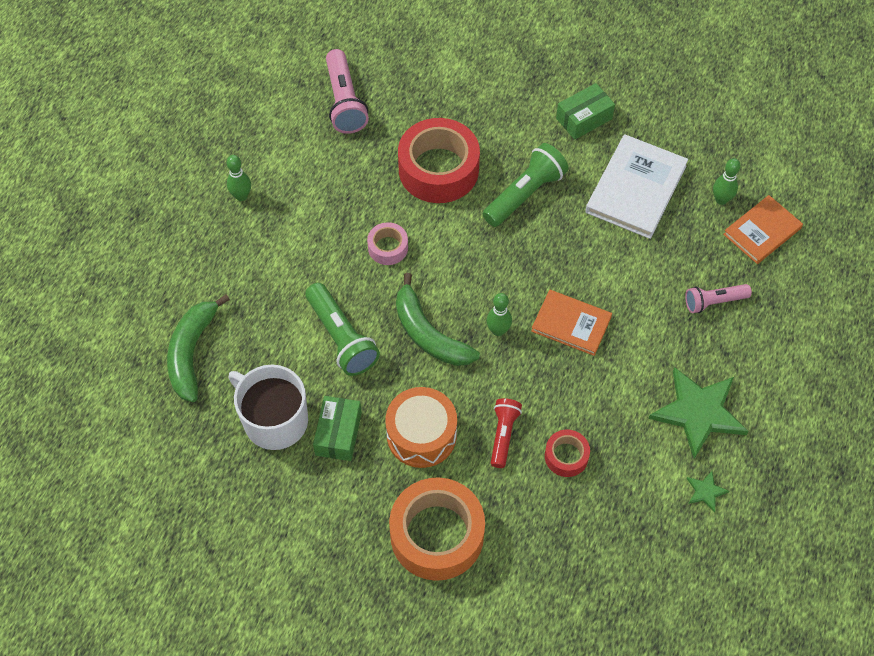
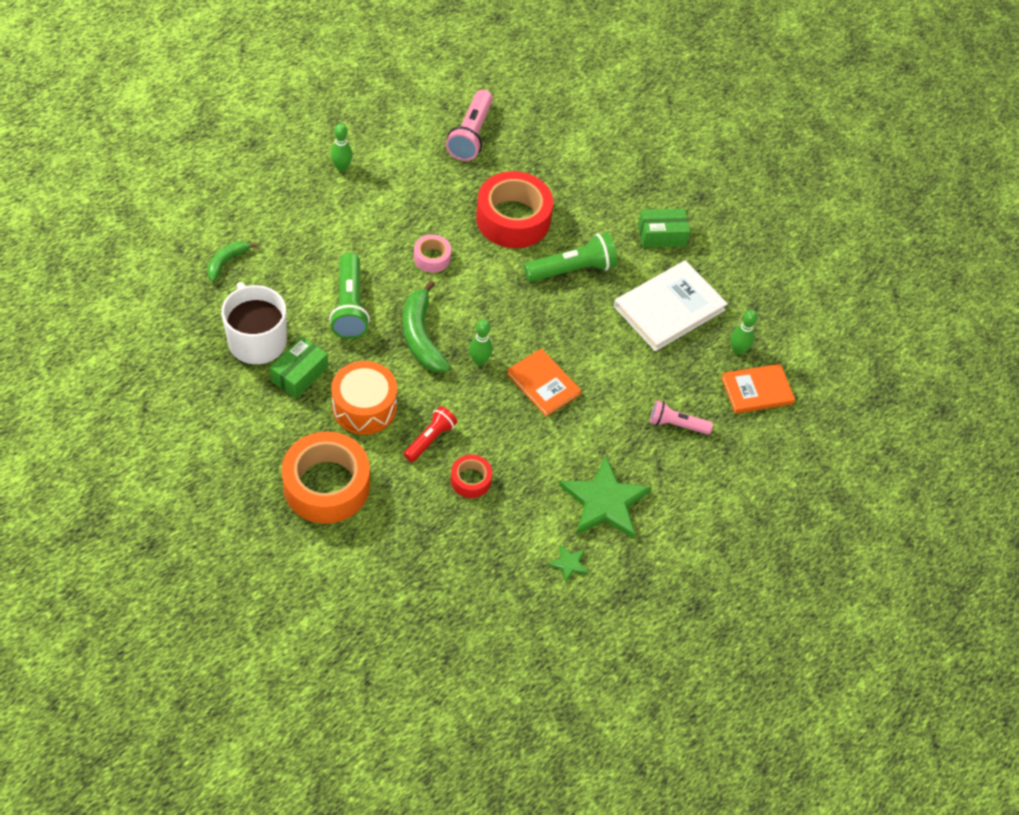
camera: 20 degrees right, 5 degrees down
green banana [167,294,230,402] -> green banana [207,241,257,282], size x0.58

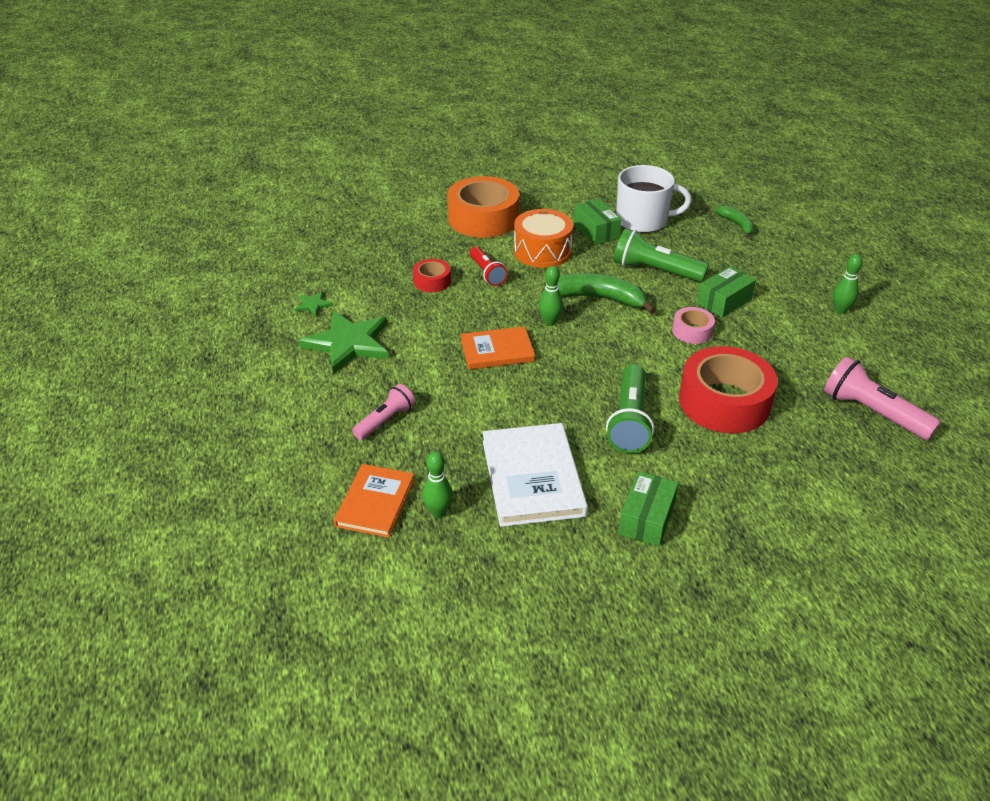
camera: 125 degrees right, 15 degrees down
none -> green box [697,266,756,318]

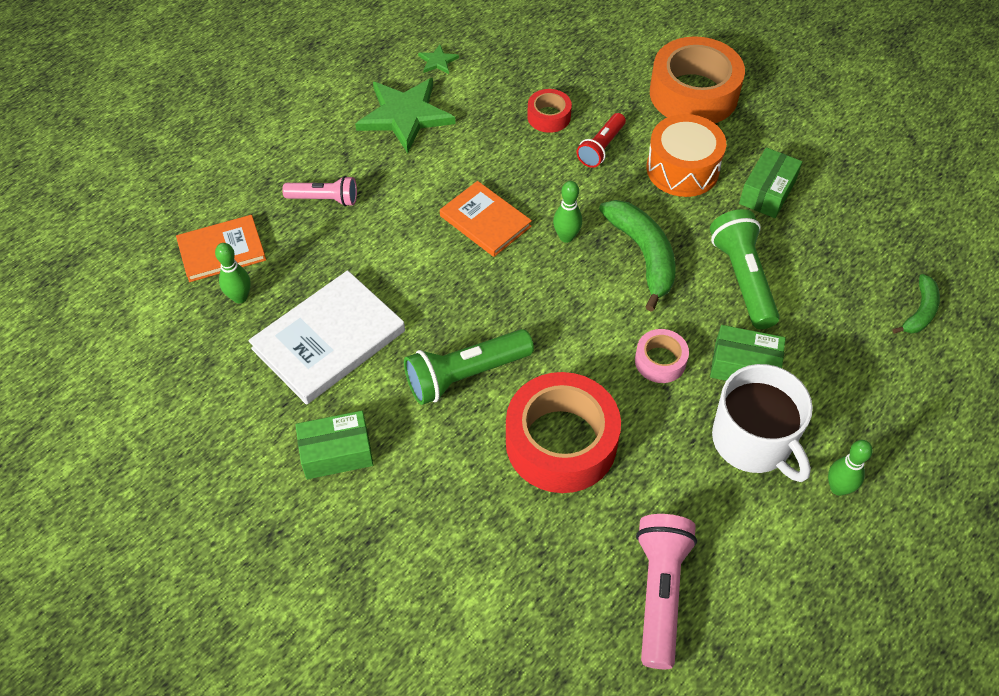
camera: 55 degrees right, 15 degrees up
white mug [616,165,692,233] -> white mug moved to [712,364,813,482]

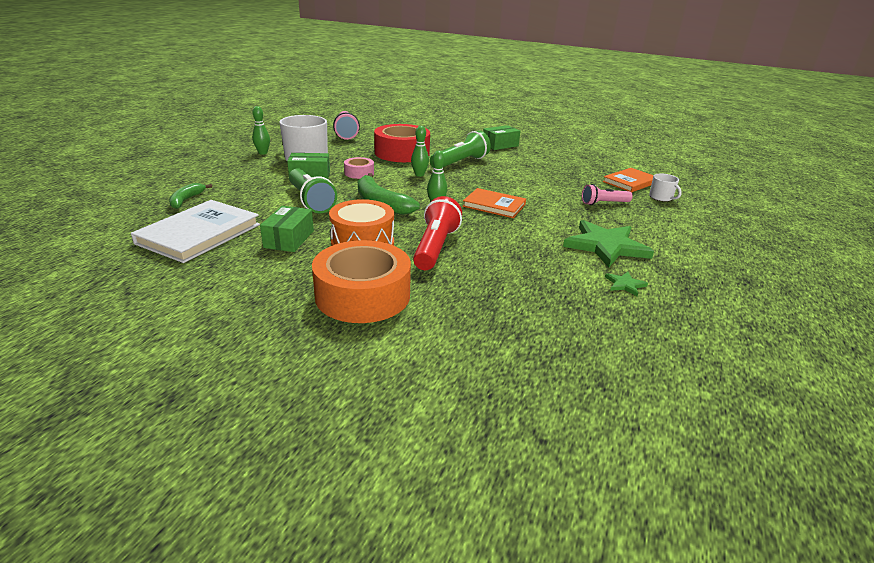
camera: 160 degrees right, 25 degrees down
green bowling pin [215,243,251,303] -> green bowling pin moved to [411,126,429,177]
white book [248,270,405,405] -> white book moved to [131,200,260,263]
red tape [527,89,572,133] -> none
red flashlight [577,113,626,168] -> red flashlight [413,196,462,270], size x1.59
none -> white mug [649,173,682,202]

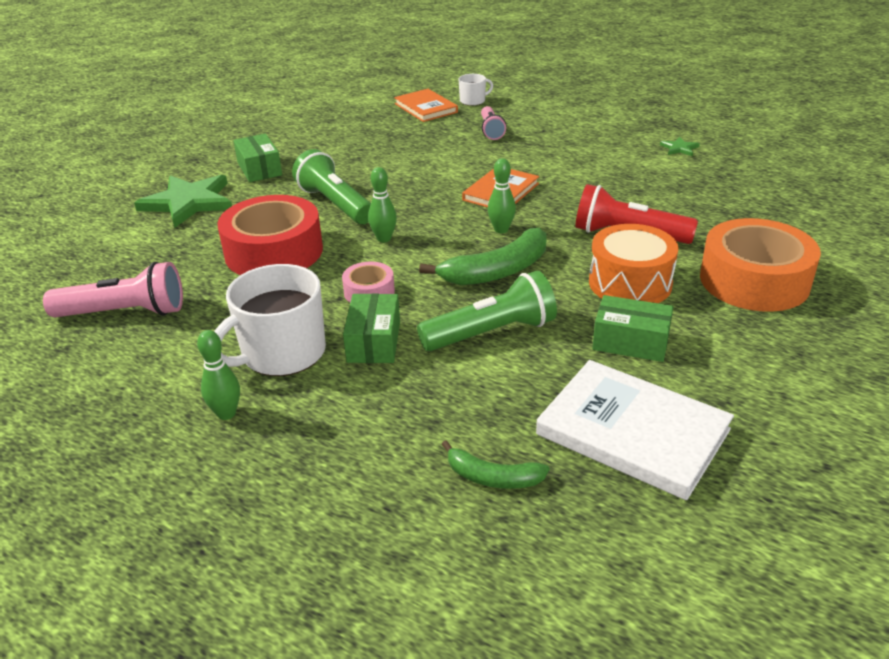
camera: 80 degrees left, 5 degrees up
green star [563,220,654,268] -> green star moved to [134,175,232,228]

